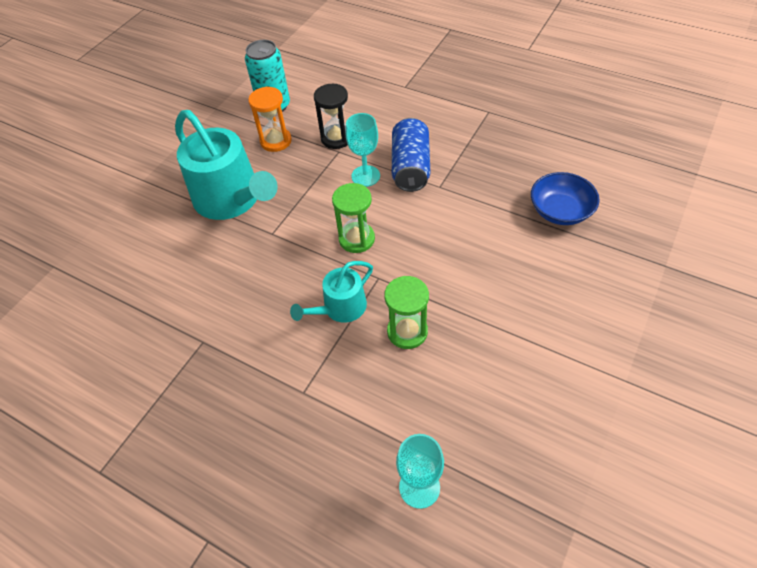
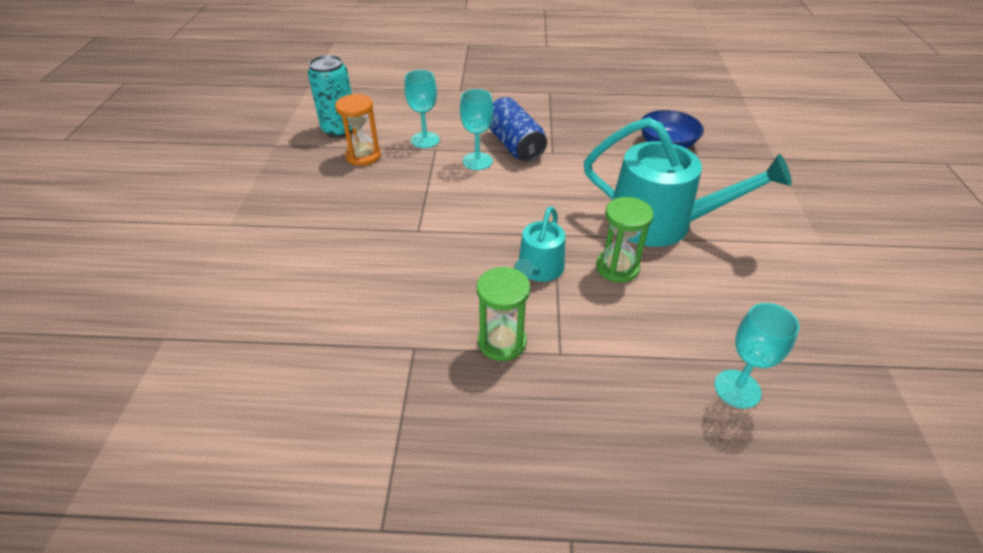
camera: 30 degrees left, 10 degrees down
turquoise watering can [175,110,278,220] -> turquoise watering can moved to [584,117,792,247]
black hourglass [314,84,348,149] -> turquoise goblet [404,70,440,148]
green hourglass [332,183,375,253] -> green hourglass moved to [477,267,530,361]

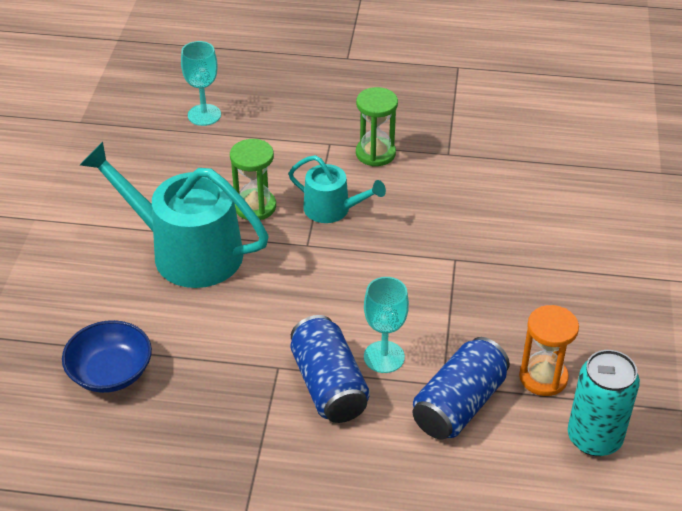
camera: 175 degrees left, 0 degrees up
turquoise goblet [404,70,440,148] -> blue can [413,337,510,439]
turquoise watering can [515,207,565,282] -> turquoise watering can turned 90 degrees clockwise [288,155,386,223]

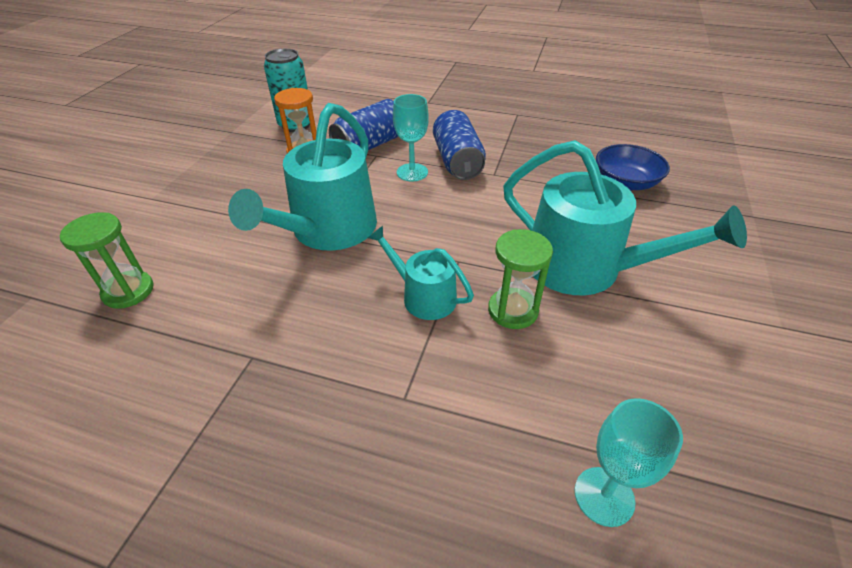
camera: 170 degrees left, 0 degrees up
green hourglass [356,87,398,166] -> green hourglass moved to [60,212,154,309]
none -> turquoise watering can [228,103,377,251]

